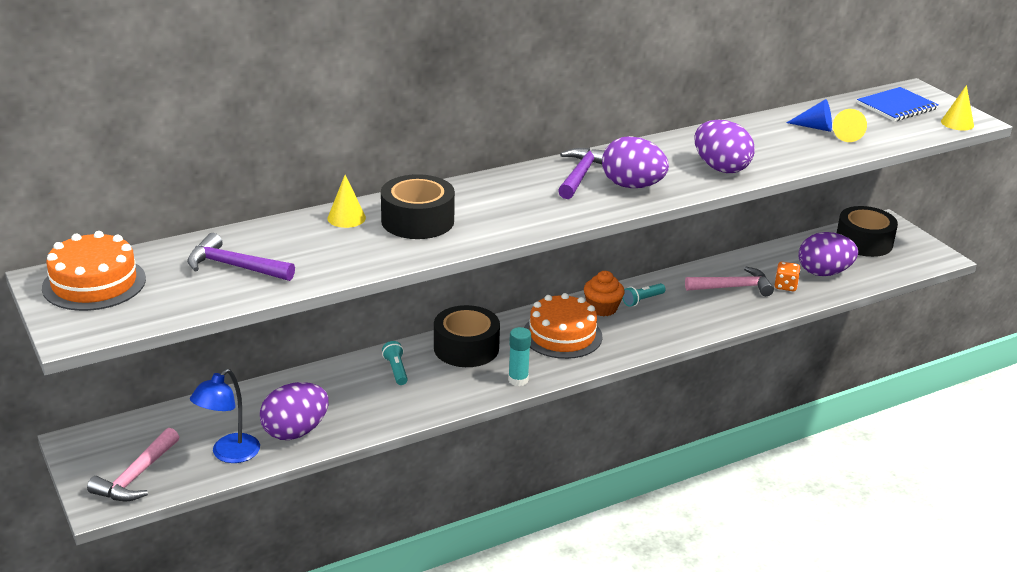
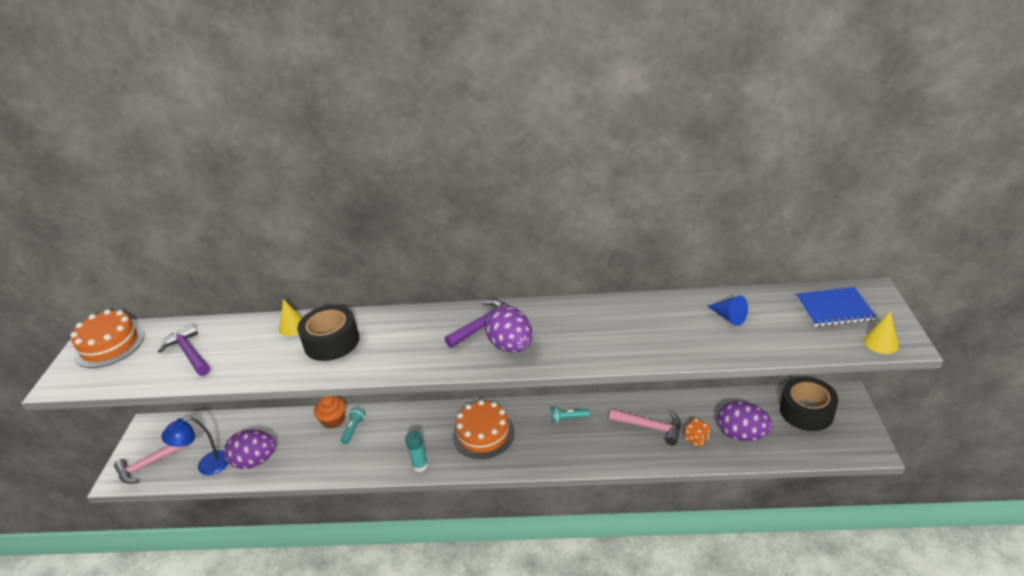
camera: 35 degrees right, 5 degrees up
black tape [434,305,500,367] -> none
orange cupcake [584,271,624,316] -> orange cupcake moved to [314,396,346,429]
purple egg [694,119,755,173] -> none
yellow cone [833,109,867,142] -> none

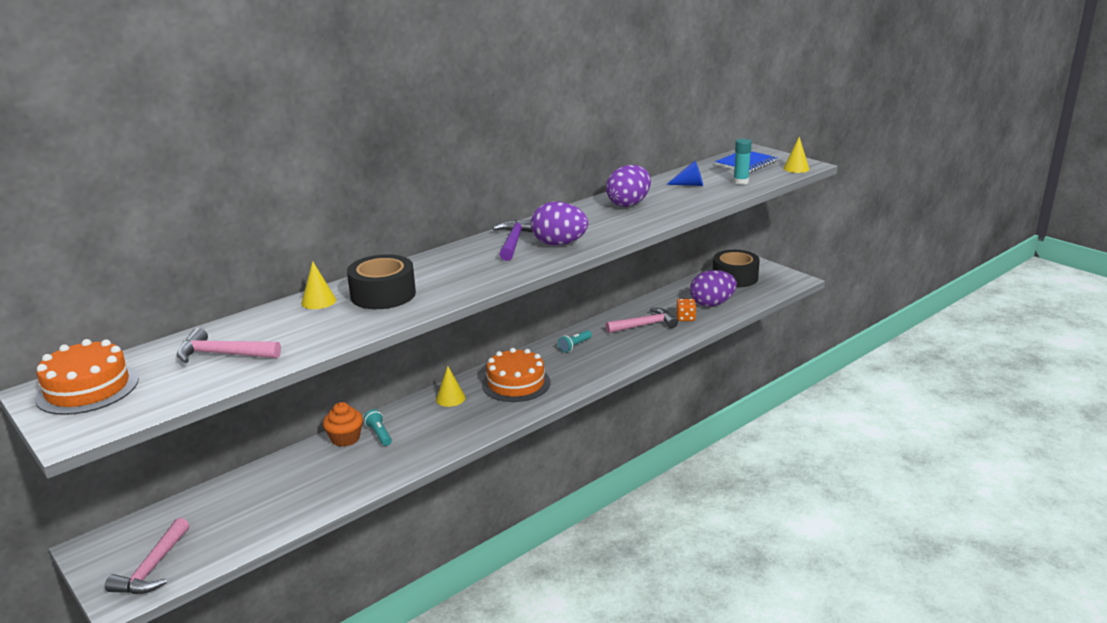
camera: 45 degrees left, 10 degrees down
purple hammer [158,323,210,376] -> pink hammer [177,328,281,363]
blue lamp [161,417,229,475] -> none
purple egg [224,430,276,469] -> purple egg moved to [606,165,651,207]
turquoise glue stick [405,431,428,472] -> turquoise glue stick moved to [733,138,752,185]
none -> yellow cone [436,366,465,407]

